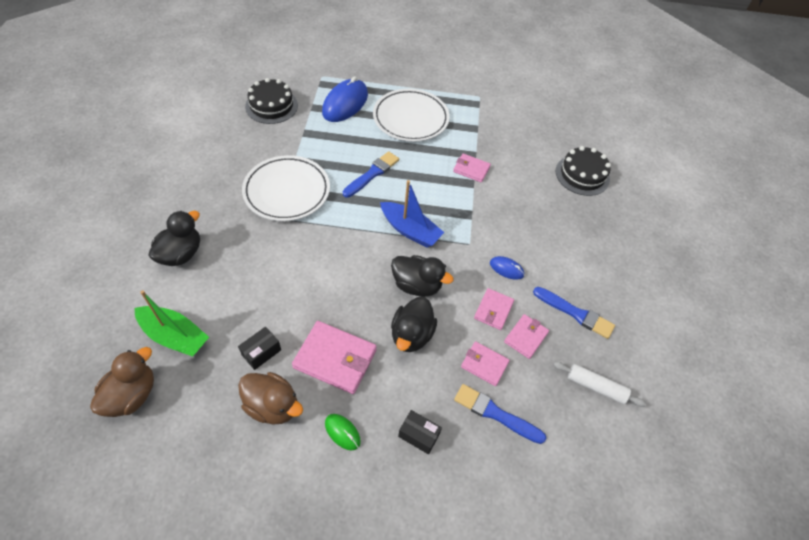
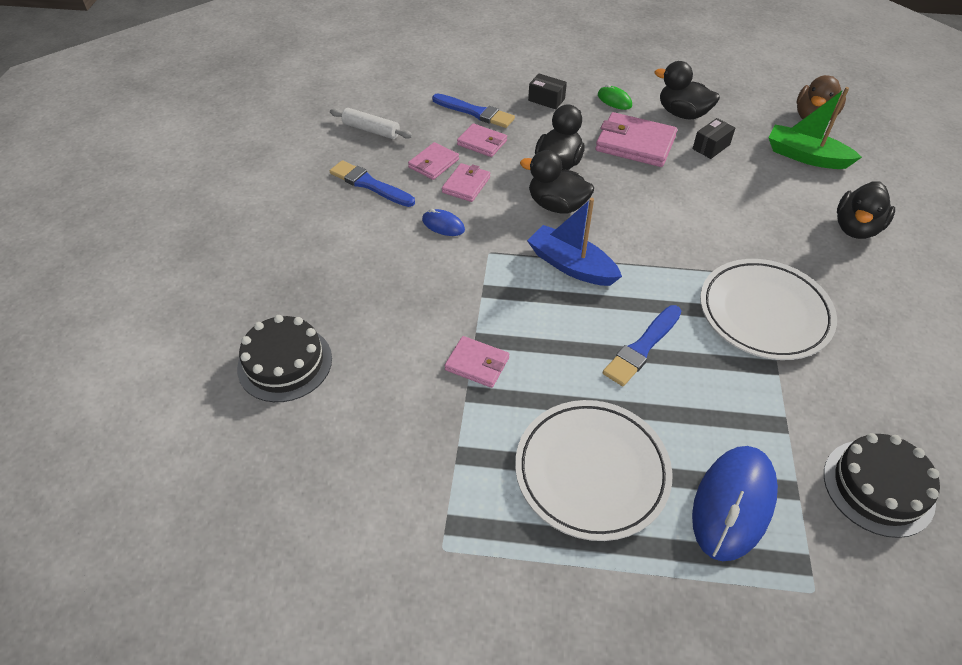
camera: 175 degrees left, 5 degrees down
brown duck [238,372,303,425] -> black duck [655,61,720,120]

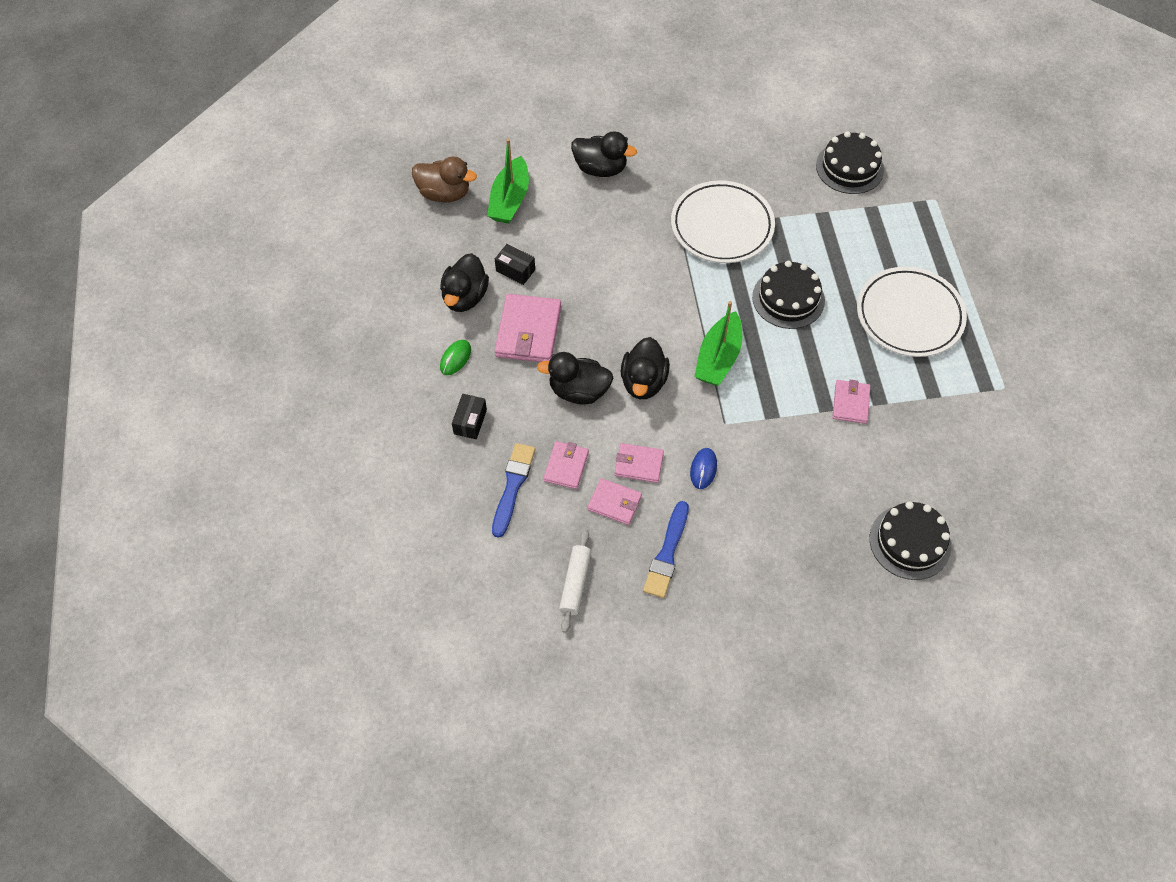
camera: 105 degrees left, 10 degrees up
blue boat [527,198,622,286] -> green boat [694,301,742,386]
blue brush [603,305,681,386] -> black cake [752,261,825,329]
blue mouse [692,446,778,561] -> none

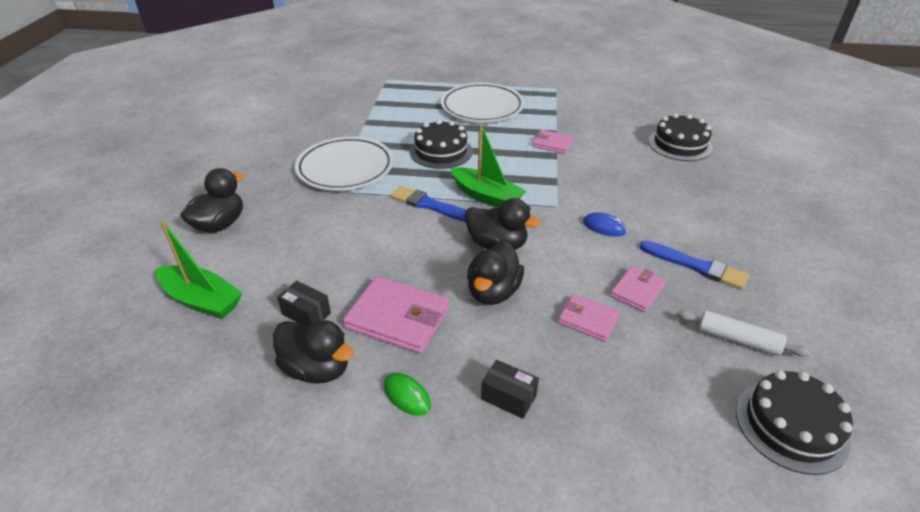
camera: 75 degrees left, 20 degrees down
brown duck [412,156,477,203] -> none
blue brush [492,443,535,538] -> blue brush moved to [391,186,466,222]
black box [495,244,535,285] -> black box turned 75 degrees clockwise [277,281,331,326]
pink wallet [615,443,664,483] -> none
black cake [816,131,884,194] -> black cake moved to [736,370,853,475]

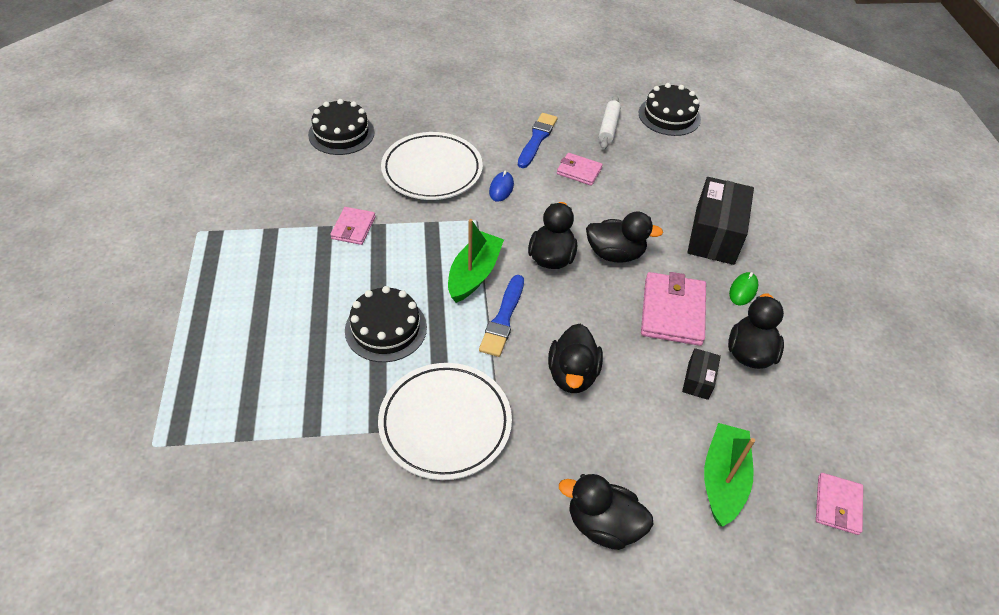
camera: 105 degrees left, 10 degrees up
white plate [441,83,524,122] -> white plate moved to [381,132,483,200]
black box [481,360,539,419] -> black box [687,177,754,265], size x2.07
pink wallet [558,294,620,342] -> pink wallet moved to [816,473,863,535]
none -> black duck [548,324,603,393]

